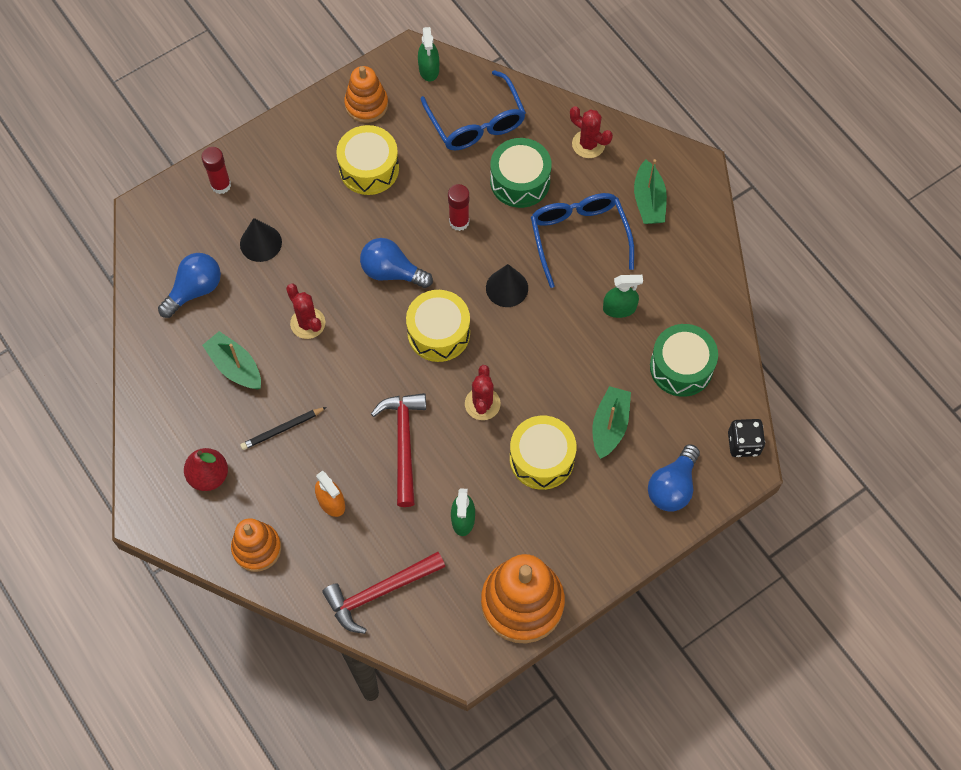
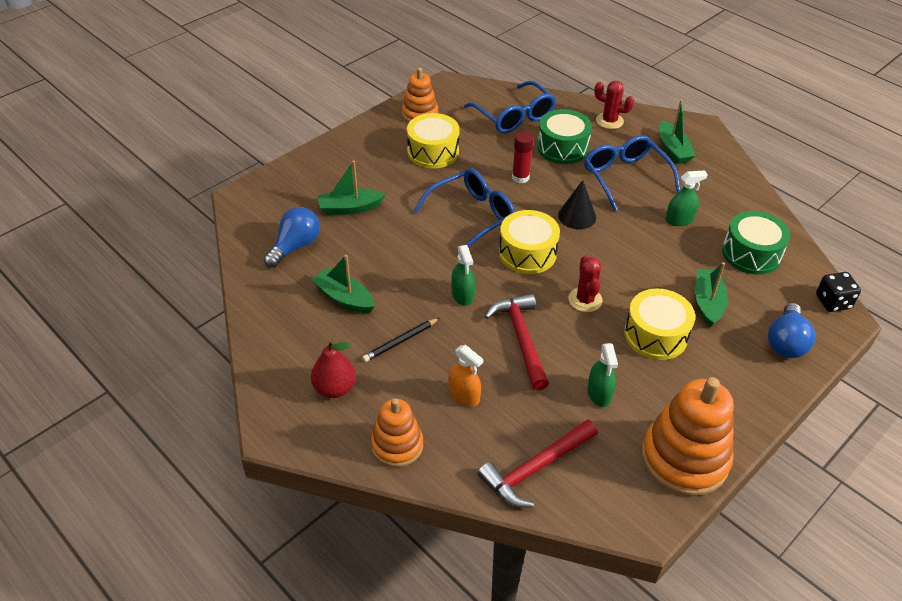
camera: 10 degrees left, 20 degrees down
red glue stick [201,147,231,194] -> none
black cone [240,218,282,262] -> green boat [318,160,385,215]
red cactus [286,284,325,339] -> none
blue light bulb [360,238,433,288] -> blue glasses [413,168,515,254]
green spray bottle [418,27,439,82] -> green spray bottle moved to [451,245,475,306]

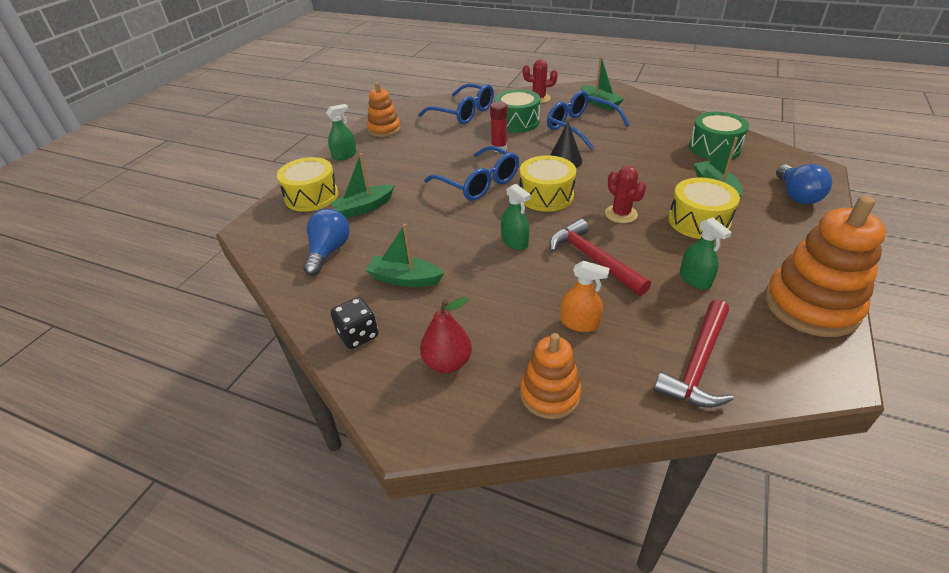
camera: 20 degrees left, 5 degrees down
black pencil [362,318,440,362] -> none
yellow drum [407,113,460,168] -> yellow drum moved to [277,157,338,212]
blue glasses [413,168,515,254] -> blue glasses turned 105 degrees clockwise [424,146,519,201]
green spray bottle [666,170,708,226] -> green spray bottle moved to [326,104,356,160]
black dice [816,272,861,312] -> black dice moved to [331,297,378,349]

